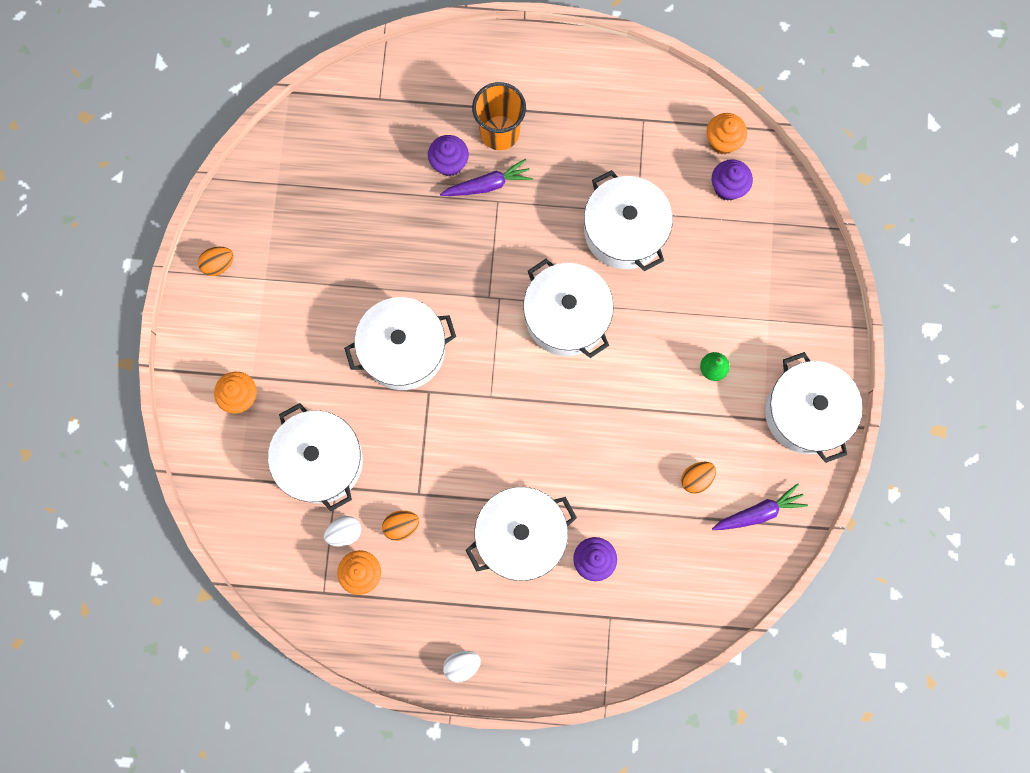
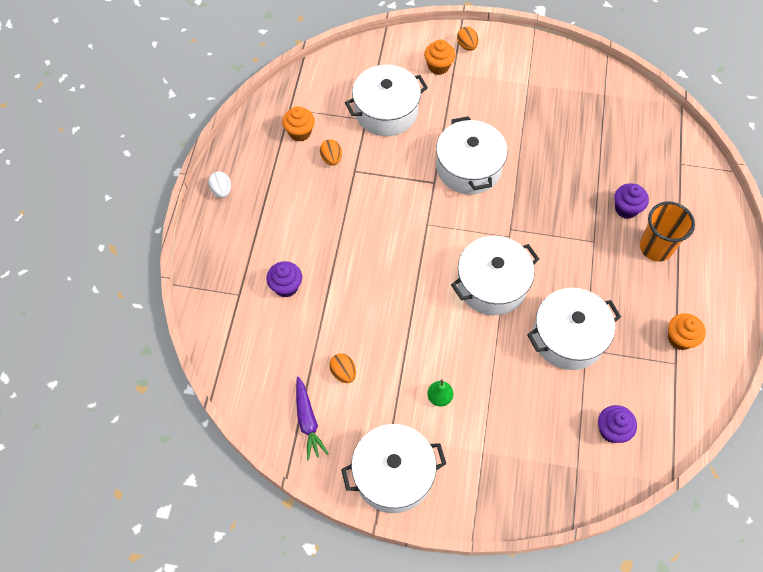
camera: 95 degrees right, 15 degrees down
orange egg [198,247,234,276] -> orange egg moved to [457,27,479,51]
white egg [324,516,361,547] -> none
purple carrot [440,159,533,196] -> none
white pot [465,487,577,581] -> none
orange cupcake [706,113,747,155] -> orange cupcake moved to [668,313,706,350]

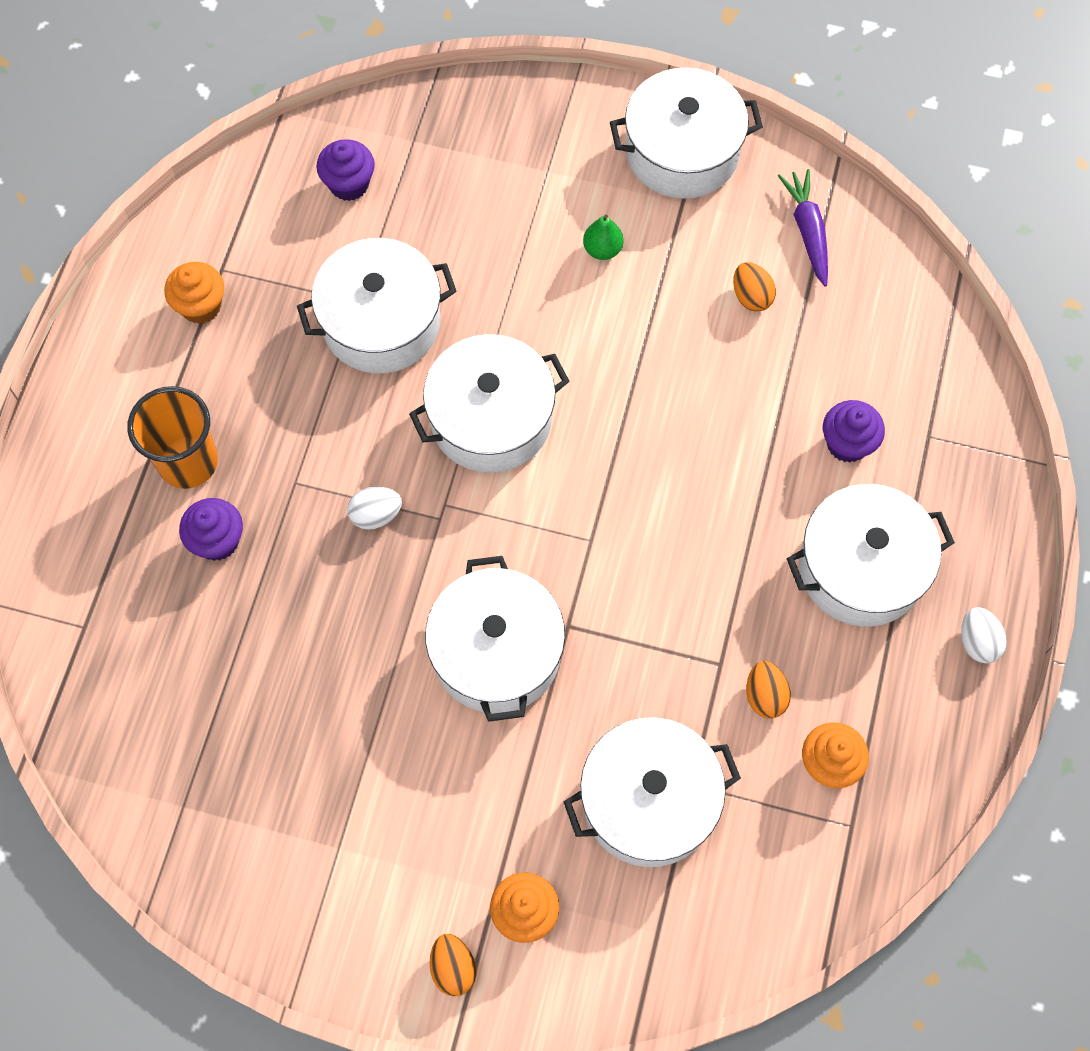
camera: 175 degrees left, 5 degrees up
none -> white egg [347,487,402,530]
none -> white pot [787,484,955,626]

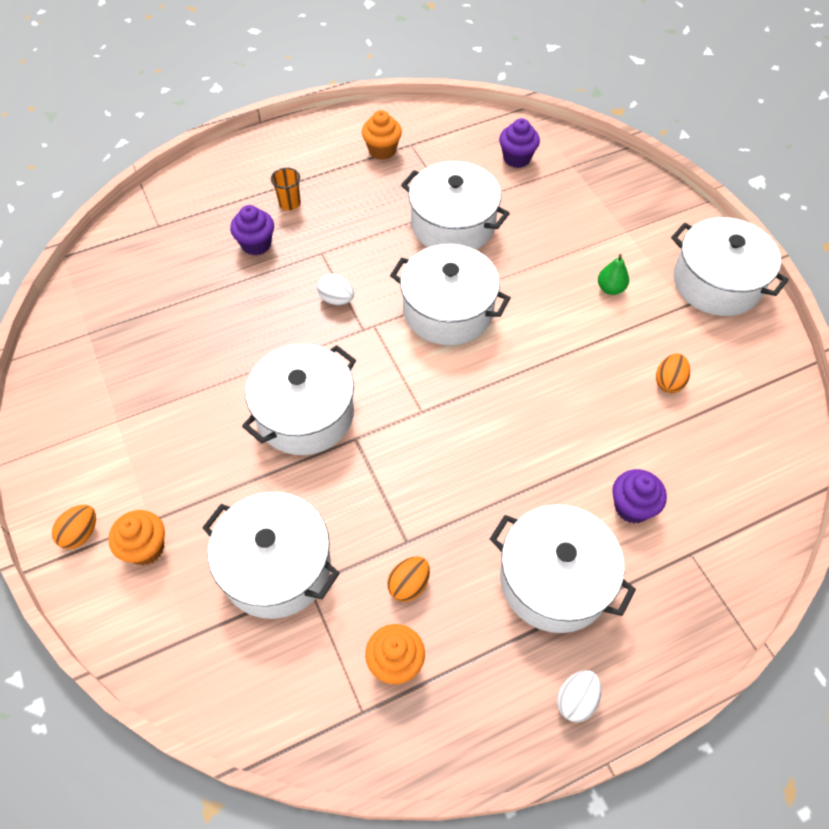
camera: 50 degrees right, 10 degrees down
orange cup [127,386,218,489] -> orange cup [271,167,301,210], size x0.54
purple carrot [778,169,828,287] -> none

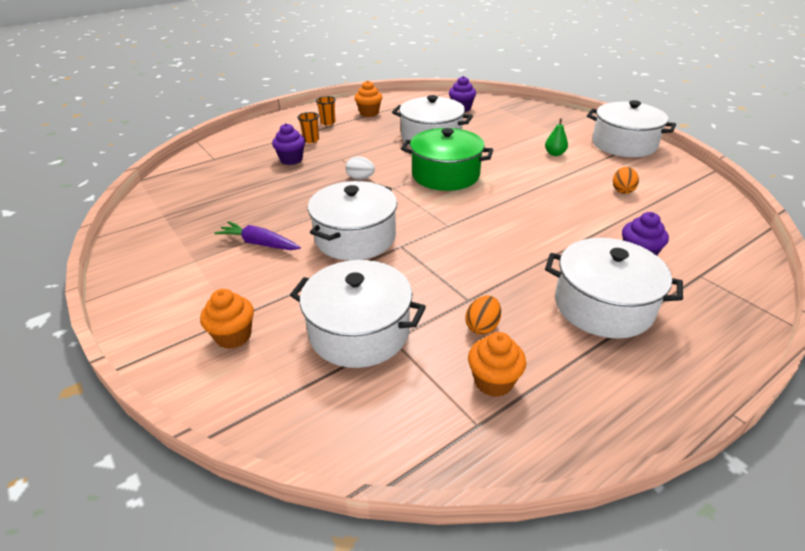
camera: 10 degrees left, 20 degrees down
orange egg [52,505,96,549] -> none
white pot [390,244,511,345] -> green pot [401,128,493,191]
white egg [557,670,601,723] -> none
none -> purple carrot [214,221,301,250]
none -> orange cup [316,96,336,125]

